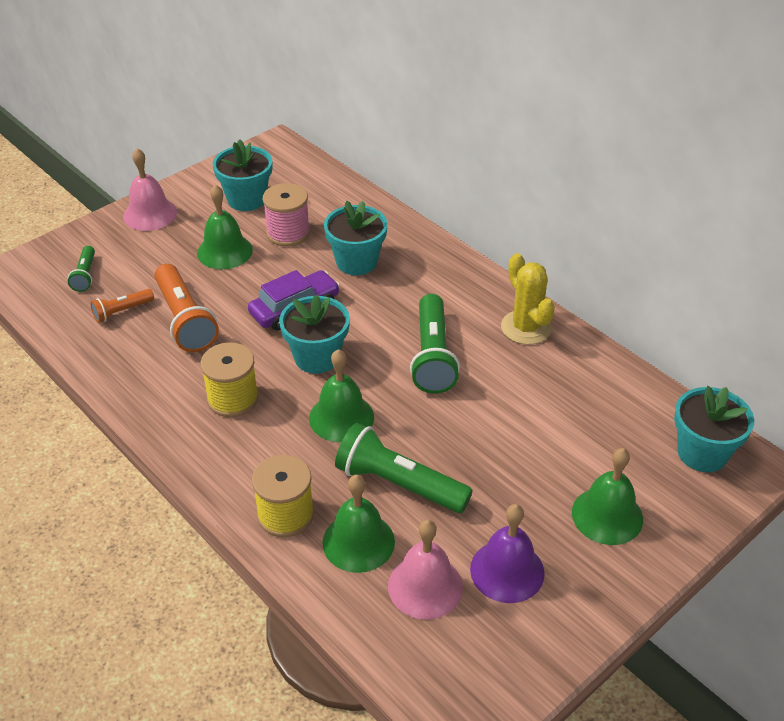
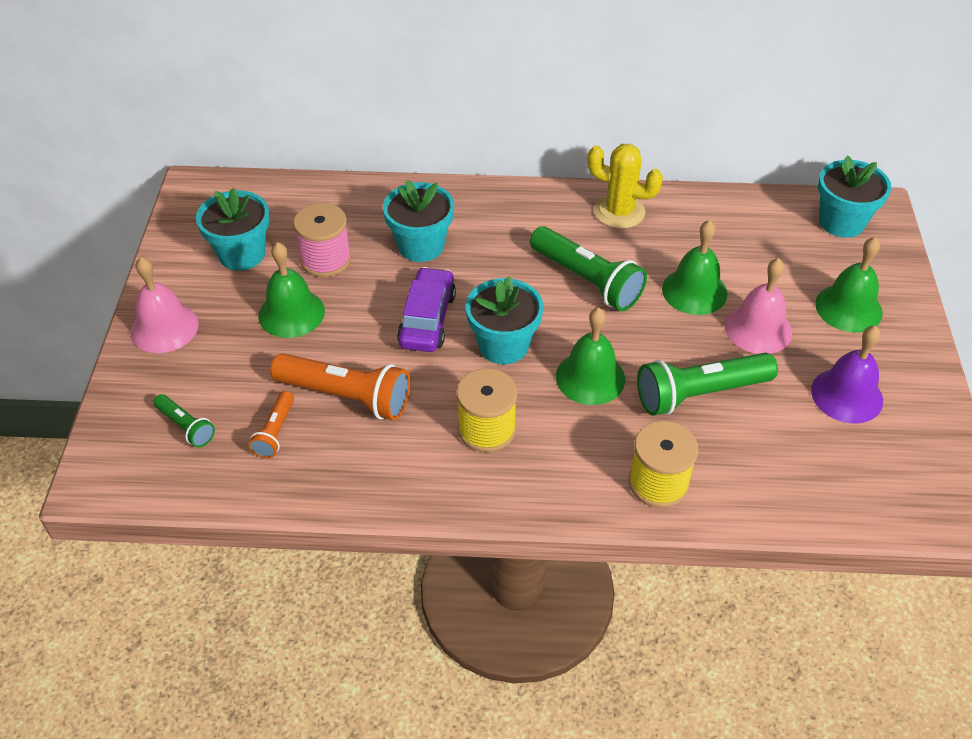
camera: 45 degrees left, 5 degrees up
green bell [322,475,395,573] -> green bell moved to [662,220,727,315]
pink bell [388,520,463,620] -> pink bell moved to [725,258,792,354]

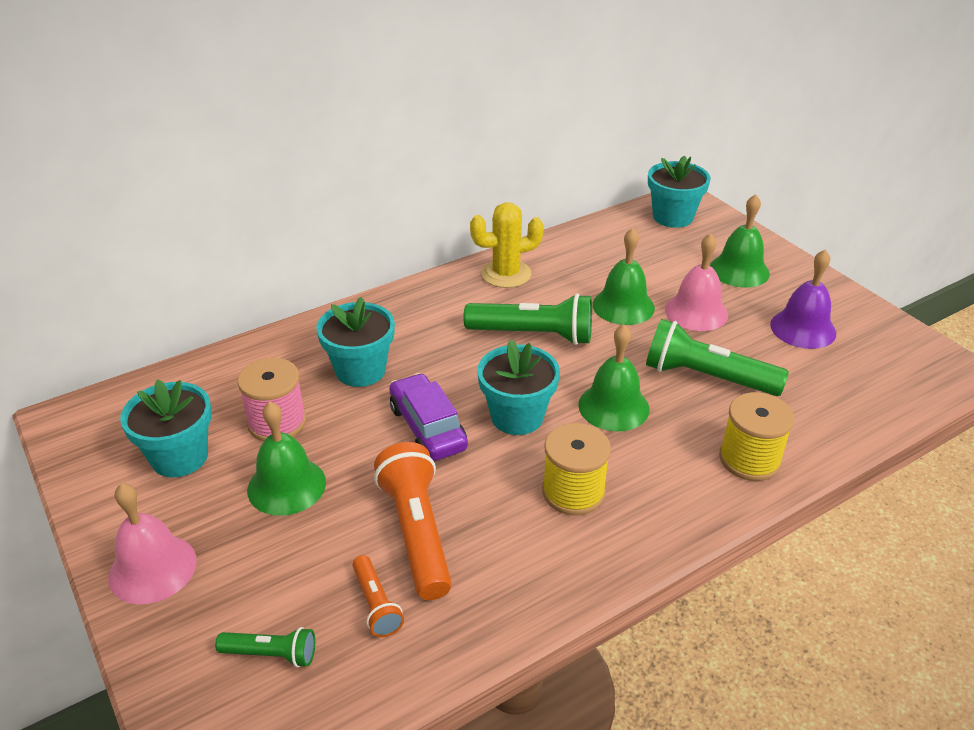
camera: 35 degrees left, 10 degrees down
orange flashlight [270,353,410,420] -> orange flashlight turned 90 degrees counterclockwise [374,442,452,600]
green flashlight [637,353,778,416] -> green flashlight turned 75 degrees clockwise [646,319,789,396]

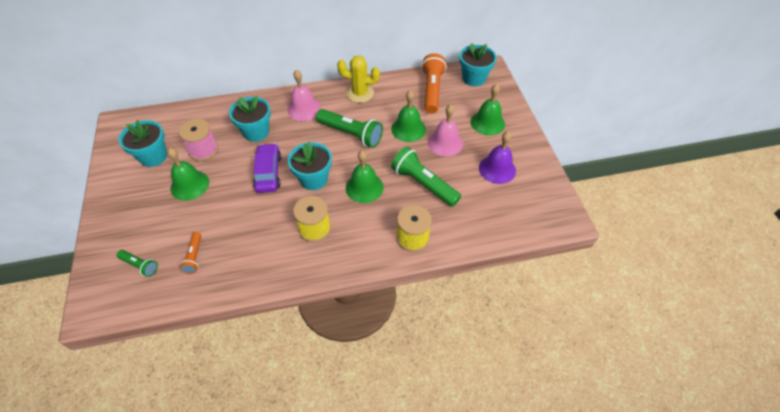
camera: 20 degrees right, 15 degrees up
pink bell [108,483,197,604] -> pink bell moved to [287,70,321,121]
orange flashlight [374,442,452,600] -> orange flashlight moved to [421,53,447,114]

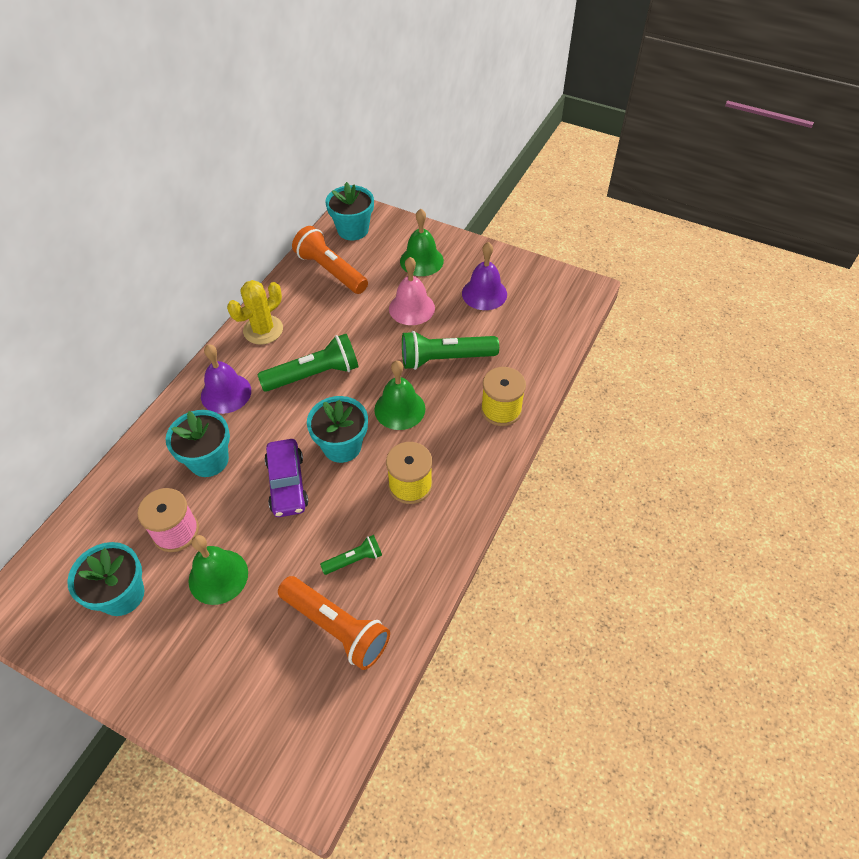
camera: 50 degrees left, 0 degrees up
green flashlight [116,250,158,277] -> green flashlight moved to [320,535,382,575]
orange flashlight [179,232,201,274] -> orange flashlight [278,576,390,670], size x1.89
purple car [253,143,281,193] -> purple car turned 135 degrees counterclockwise [264,439,308,517]
pink bell [287,70,321,121] -> purple bell [201,344,251,414]
green bell [391,90,426,142] -> none

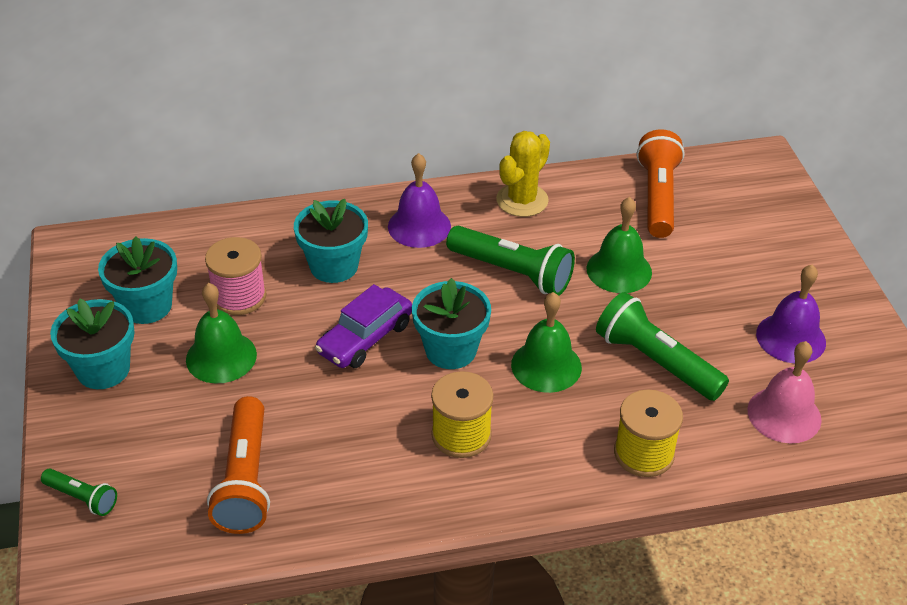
camera: 50 degrees right, 10 degrees down
yellow cactus [227,280,283,345] -> yellow cactus turned 60 degrees counterclockwise [496,131,550,217]
green flashlight [320,535,382,575] -> green flashlight moved to [41,469,117,516]
turquoise flower pot [326,182,374,241] -> turquoise flower pot moved to [50,299,135,389]
pink bell [389,257,435,325] -> pink bell moved to [747,341,822,443]
green bell [400,209,444,276] -> green bell moved to [587,197,652,293]

